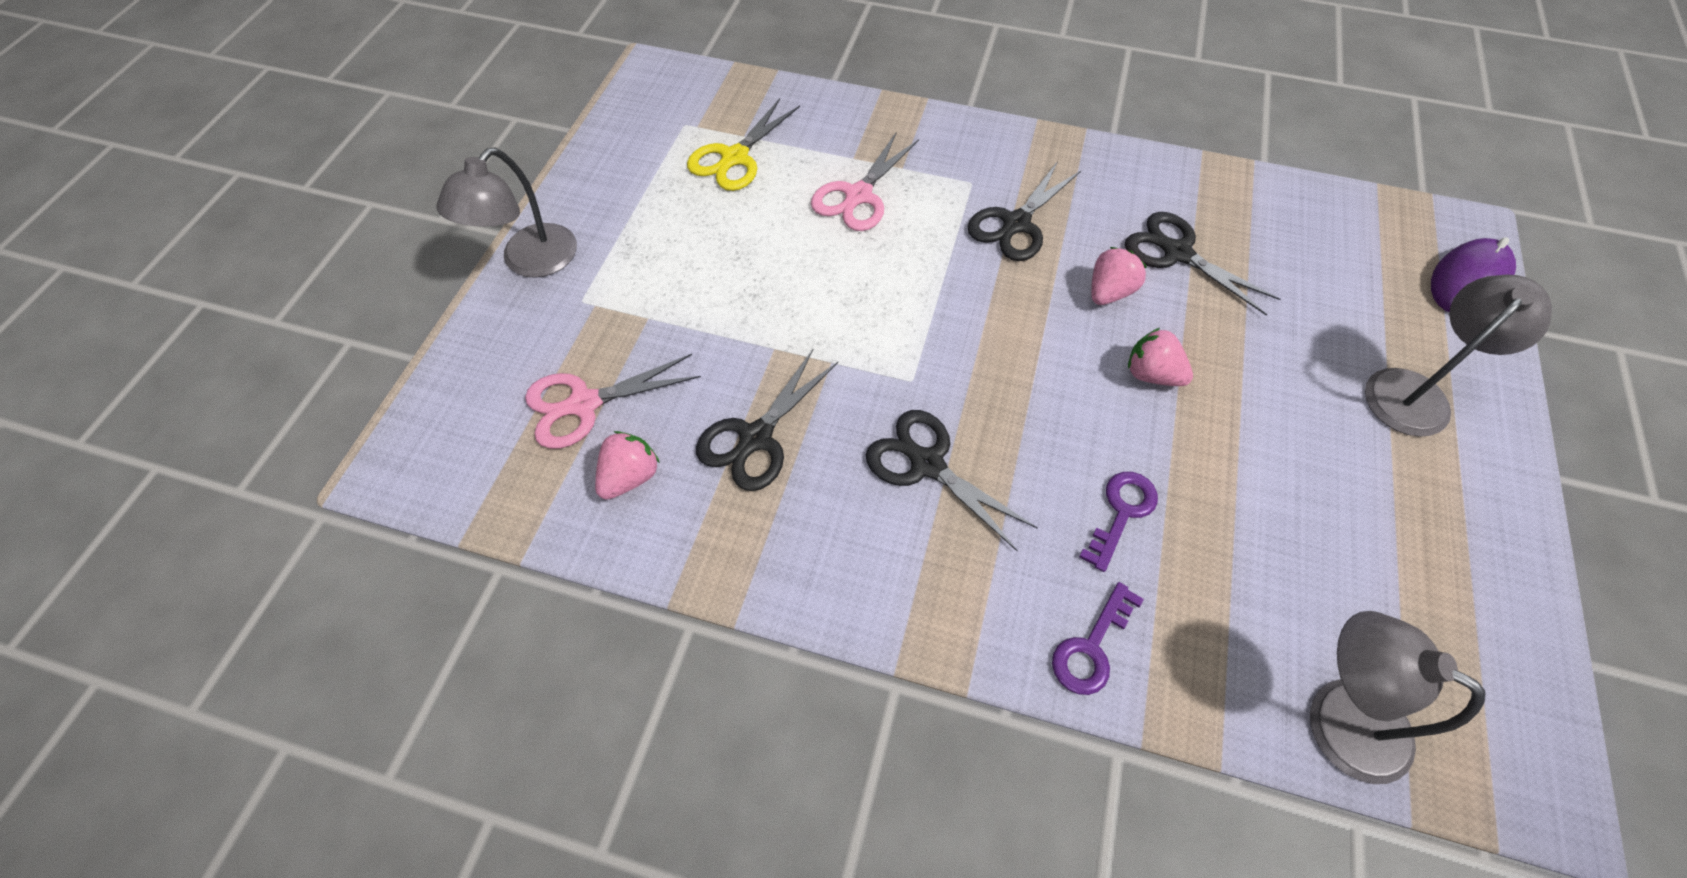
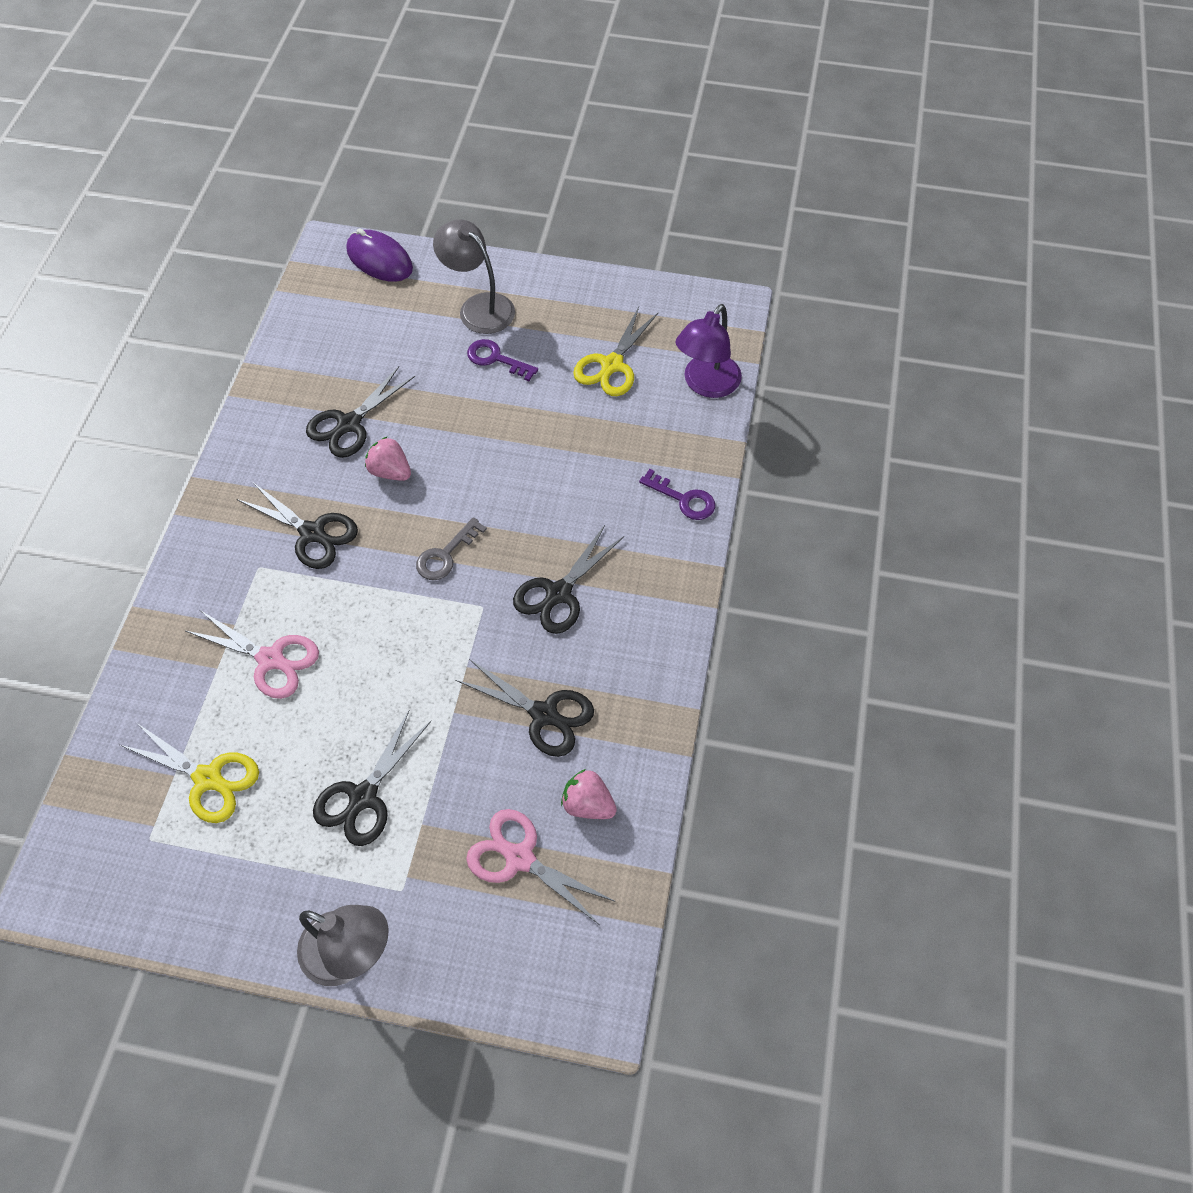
camera: 95 degrees left, 0 degrees up
pink scissors [525,354,701,449] -> pink scissors turned 150 degrees clockwise [466,809,616,925]
purple key [1079,472,1158,572] -> purple key moved to [467,339,538,381]
pink strawberry [1128,328,1193,386] -> none
grey lamp [1310,611,1485,784] -> purple lamp [676,304,742,398]
none -> black scissors [313,711,431,846]
none -> grey key [416,517,487,580]
none -> yellow scissors [573,307,659,396]

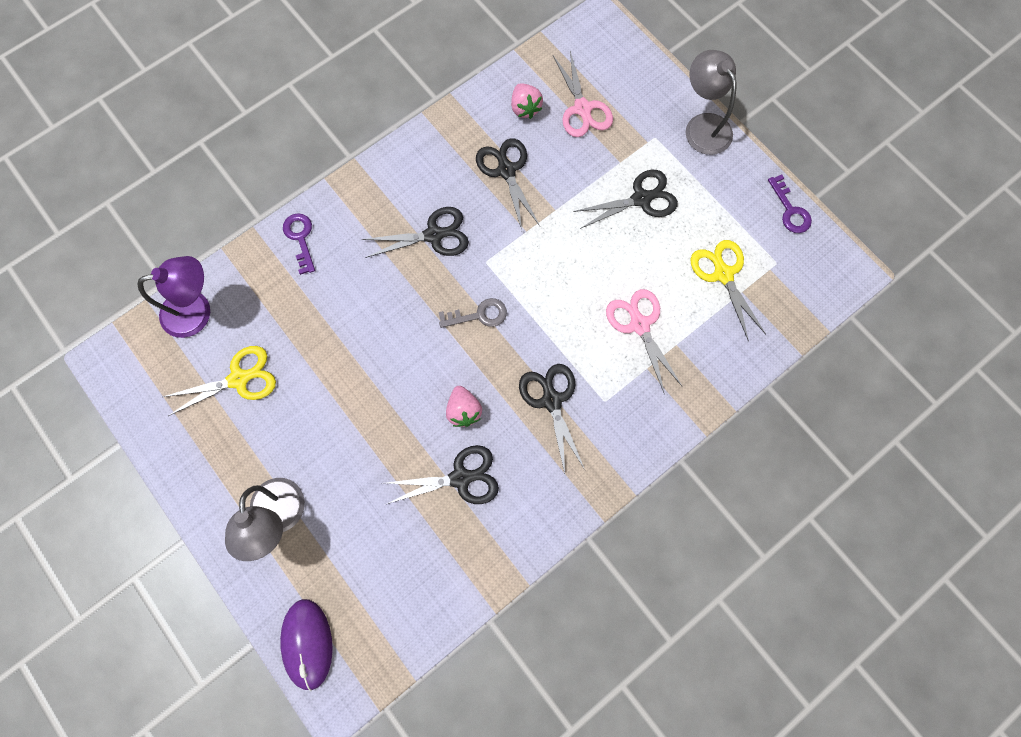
camera: 140 degrees left, 15 degrees up
purple key [467,339,538,381] -> purple key moved to [768,175,812,233]

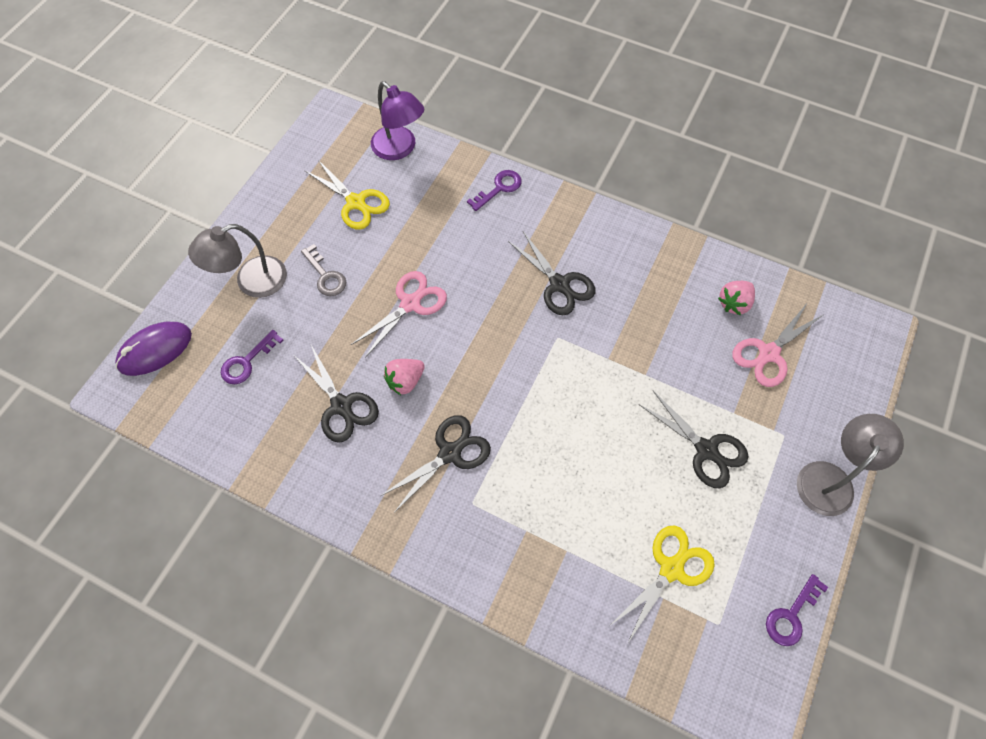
camera: 65 degrees right, 10 degrees down
grey key [439,298,507,328] -> grey key moved to [301,244,346,296]
black scissors [476,138,540,230] -> none
pink scissors [606,289,683,394] -> pink scissors moved to [351,271,447,358]
none -> purple key [221,330,283,384]

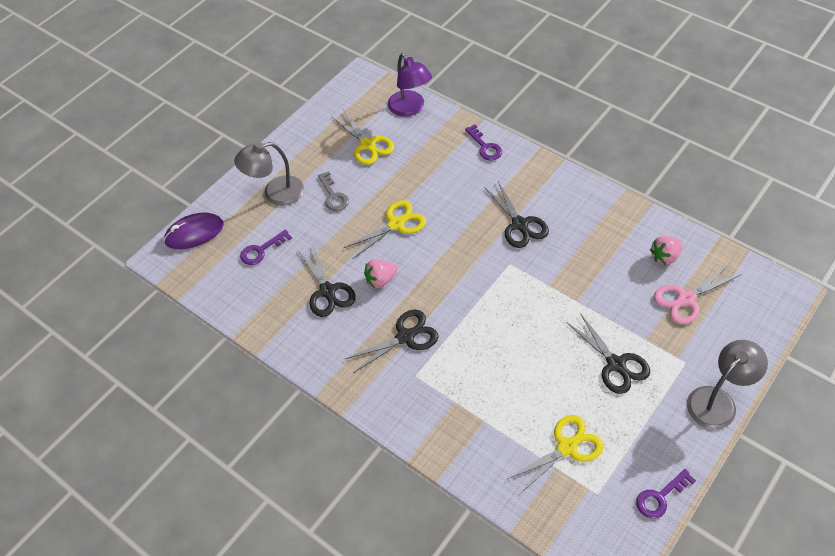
camera: 15 degrees right, 10 degrees down
pink scissors [351,271,447,358] -> yellow scissors [344,200,426,259]
purple key [467,170,522,211] -> purple key turned 90 degrees clockwise [465,124,502,161]

